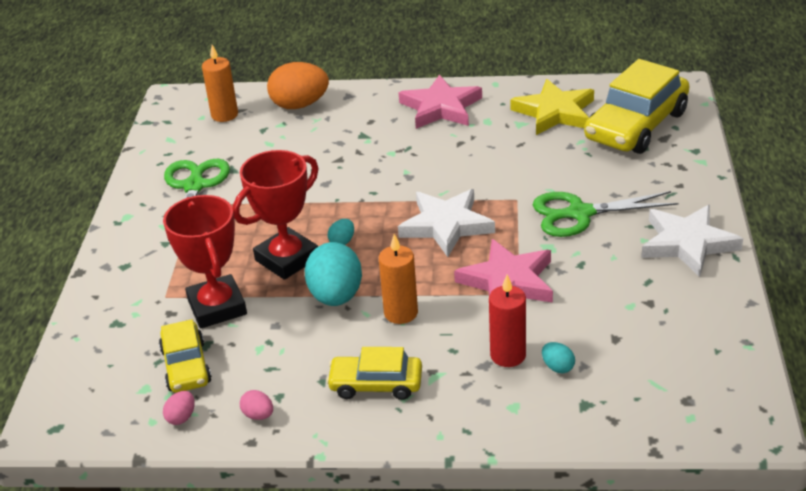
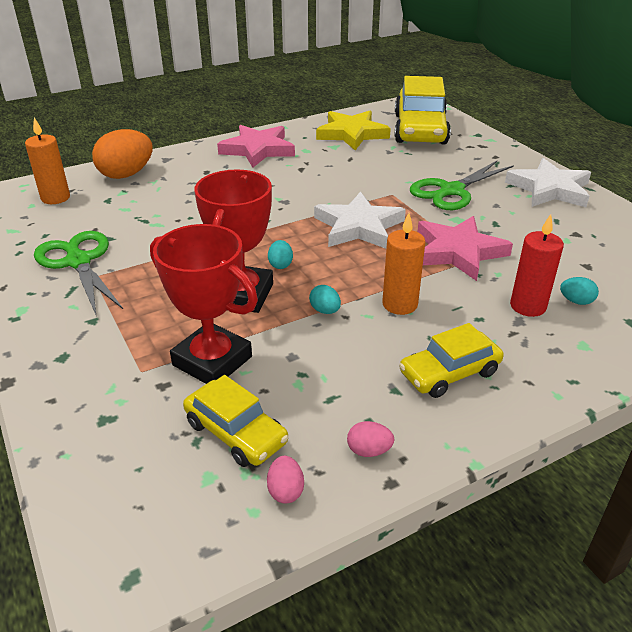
camera: 35 degrees left, 0 degrees up
turquoise egg [305,242,362,306] -> turquoise egg [309,285,341,314], size x0.45

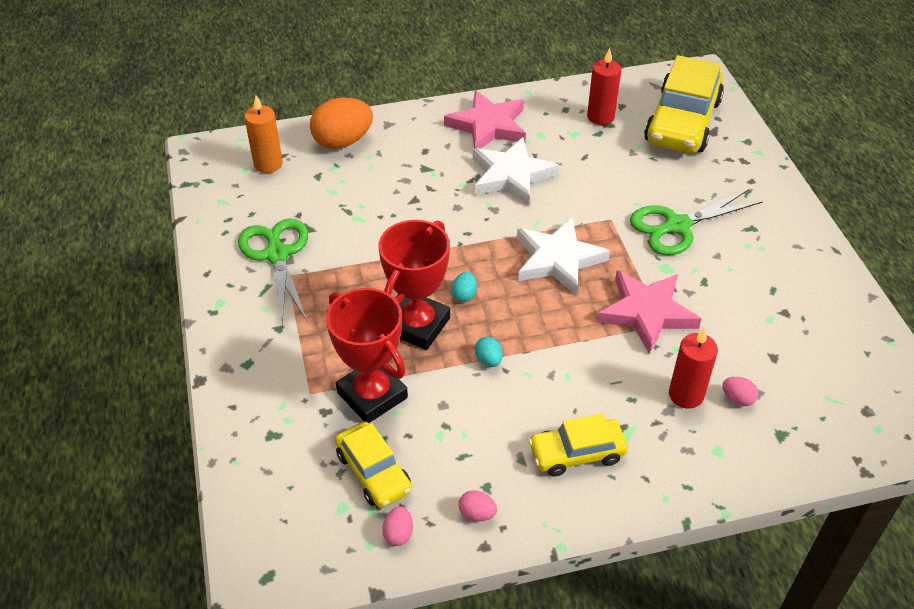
camera: 15 degrees right, 10 degrees up
yellow star [316,111,391,151] -> red candle [587,48,621,125]
orange candle [382,213,425,315] -> none
white star [505,158,591,207] -> white star moved to [473,137,559,205]
turquoise egg [560,277,599,305] -> pink egg [722,377,758,406]

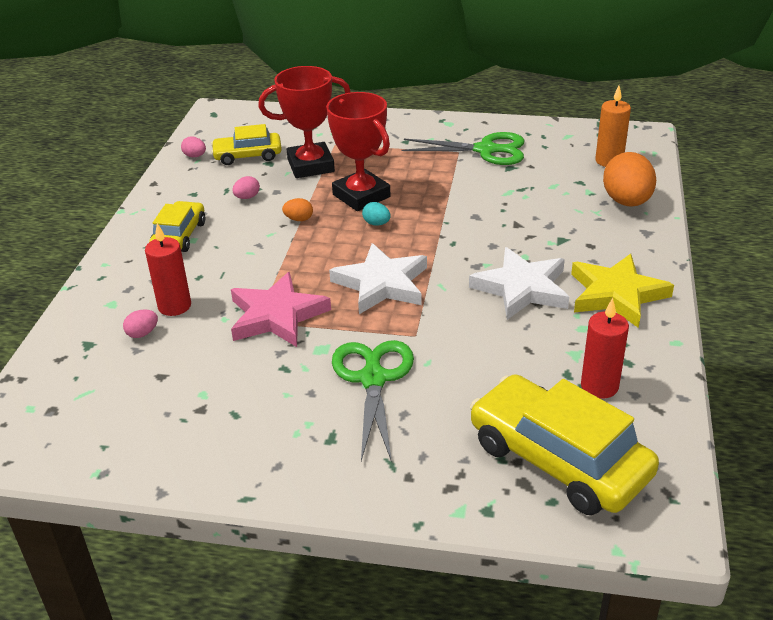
camera: 115 degrees right, 10 degrees down
pink star [444,90,526,149] -> yellow star [571,254,674,328]
pink egg [458,490,497,521] -> pink egg moved to [232,176,260,199]
turquoise egg [475,336,503,367] -> orange egg [282,198,313,221]

